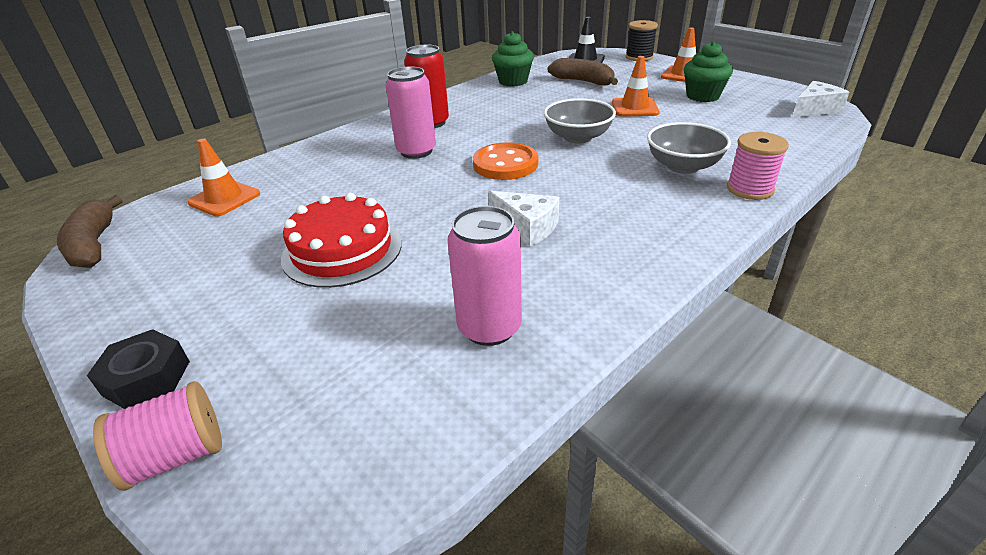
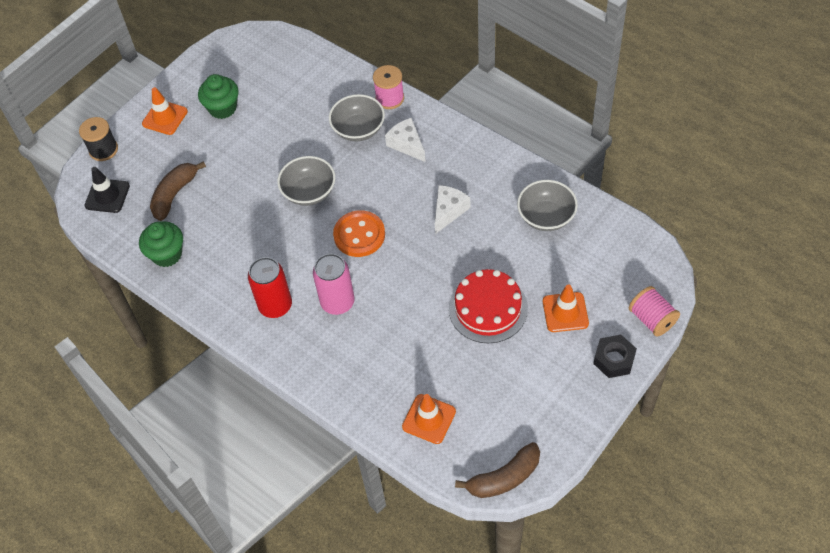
camera: 95 degrees left, 20 degrees up
pink can [448,206,522,346] -> grey bowl [517,180,578,231]
orange traffic cone [612,56,660,117] -> orange traffic cone moved to [543,285,589,332]
white cheese [792,81,849,118] -> white cheese moved to [385,118,426,162]

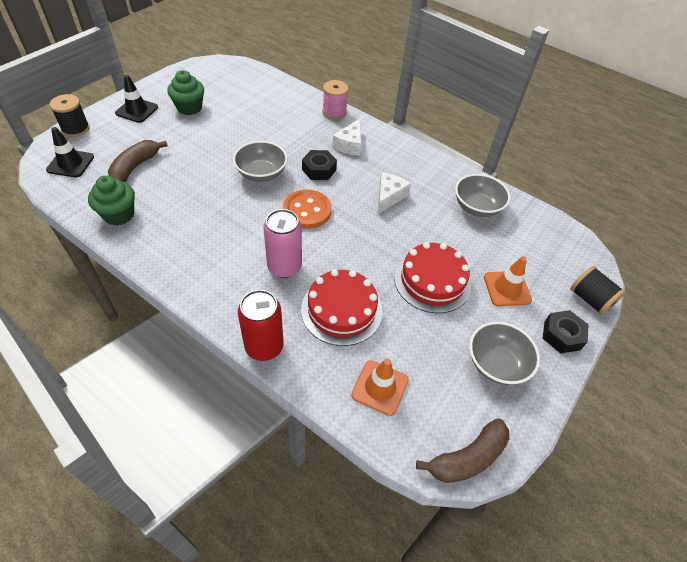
camera: 10 degrees left, 5 degrees down
orange traffic cone [142,87,188,135] -> black traffic cone [115,75,158,123]
red can [248,257,292,318] -> red can moved to [238,290,284,361]
grey bowl [329,94,385,141] -> grey bowl moved to [469,322,540,385]
white cheese [385,118,426,162] -> white cheese turned 120 degrees counterclockwise [332,119,361,156]
pink spool [629,286,680,337] -> black spool [570,266,626,315]
none -> red cake [301,269,383,346]
none -> black nut [302,150,337,180]

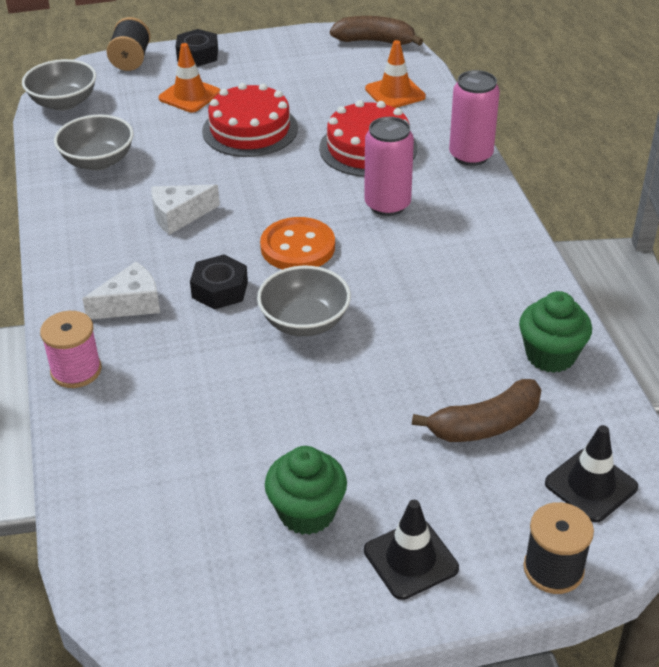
camera: 135 degrees left, 10 degrees down
red can [238,290,284,361] -> pink can [449,70,500,166]
grey bowl [469,322,540,385] -> grey bowl moved to [22,59,96,111]

